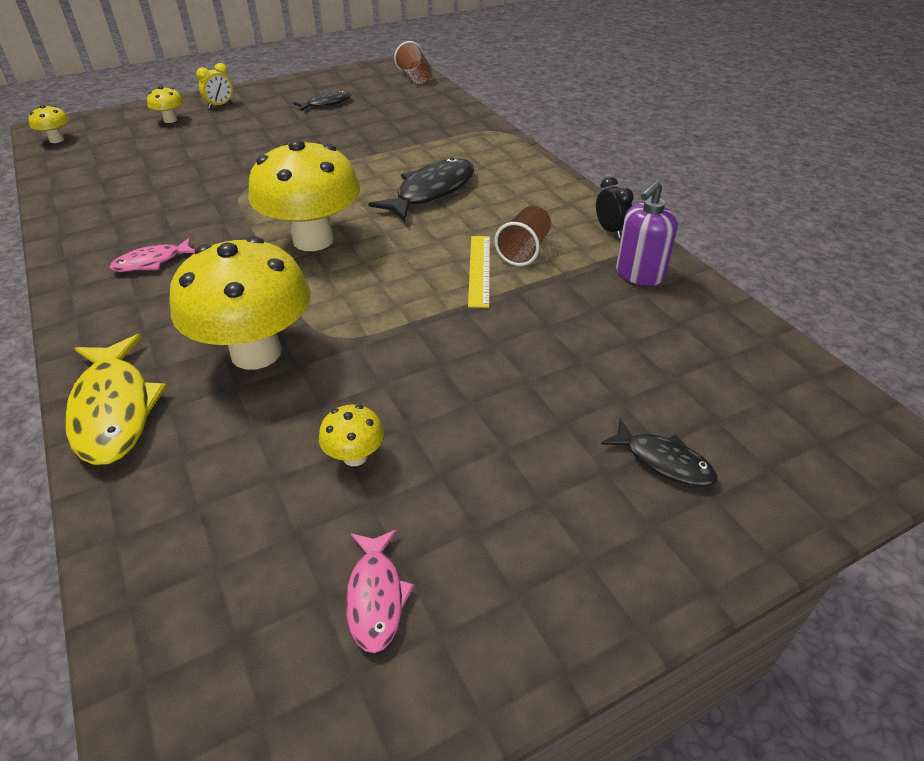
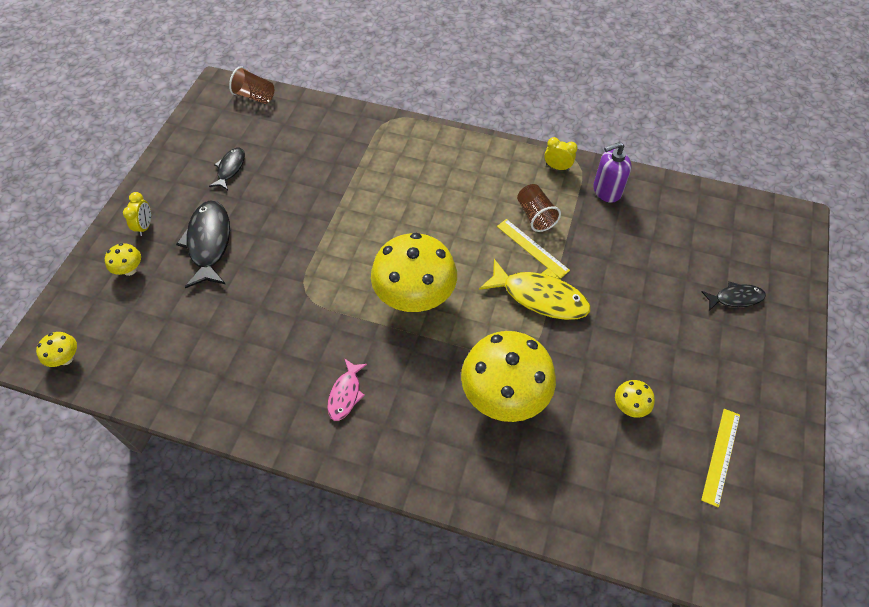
camera: 45 degrees left, 15 degrees up
yellow fish [65,334,167,465] -> yellow fish moved to [479,259,590,320]
pink fish [346,530,414,653] -> yellow ruler [701,409,740,508]
black fish [368,158,474,222] -> black fish moved to [176,201,230,288]
black clock [596,177,634,238] -> yellow clock [544,137,577,171]
purple soap dispenser [616,180,677,286] -> purple soap dispenser turned 75 degrees clockwise [593,142,631,203]

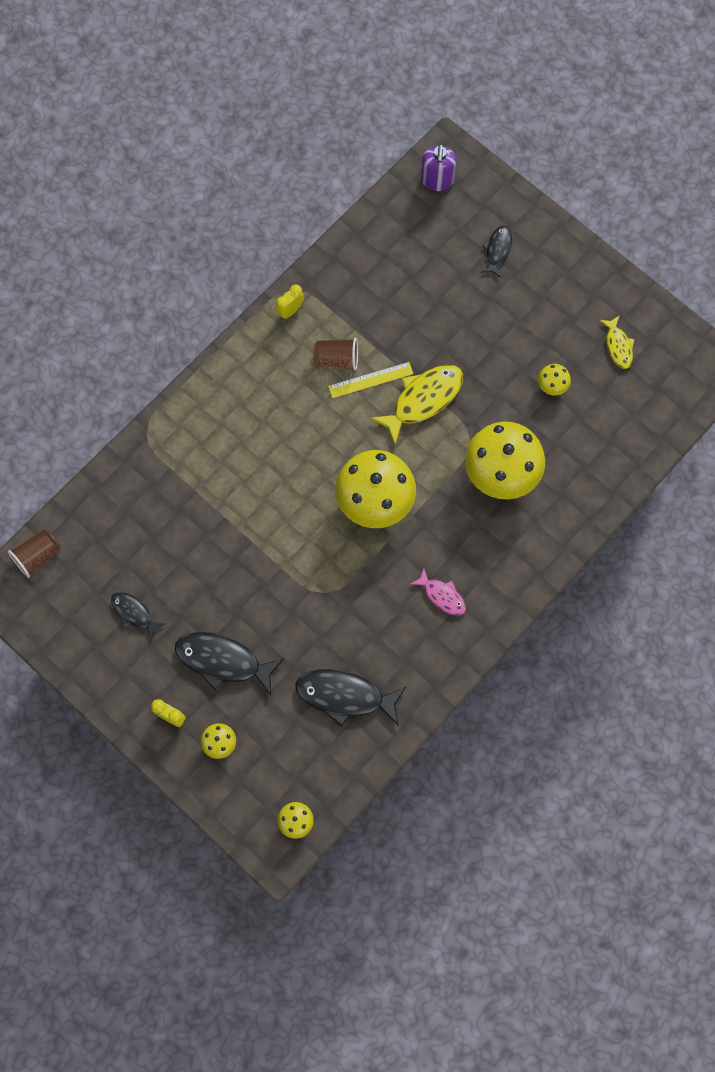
camera: 65 degrees left, 15 degrees up
purple soap dispenser [593,142,631,203] -> purple soap dispenser moved to [421,144,457,191]
yellow ruler [701,409,740,508] -> yellow fish [600,315,634,369]
none -> black fish [295,669,406,727]

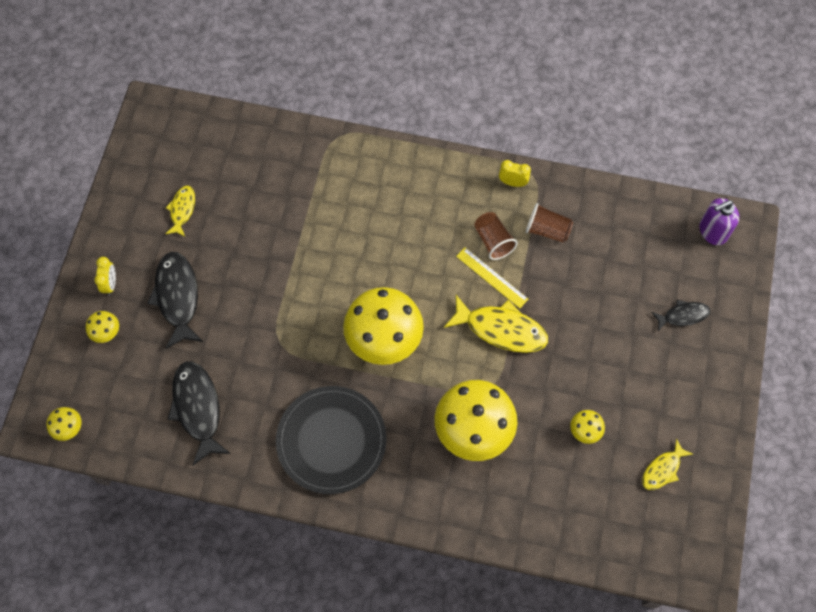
camera: 60 degrees right, 5 degrees down
brown cup [8,529,60,578] -> brown cup moved to [526,203,573,243]
black fish [111,592,166,640] -> yellow fish [165,186,195,237]
pink fish [411,568,466,615] -> black plate [276,386,386,494]

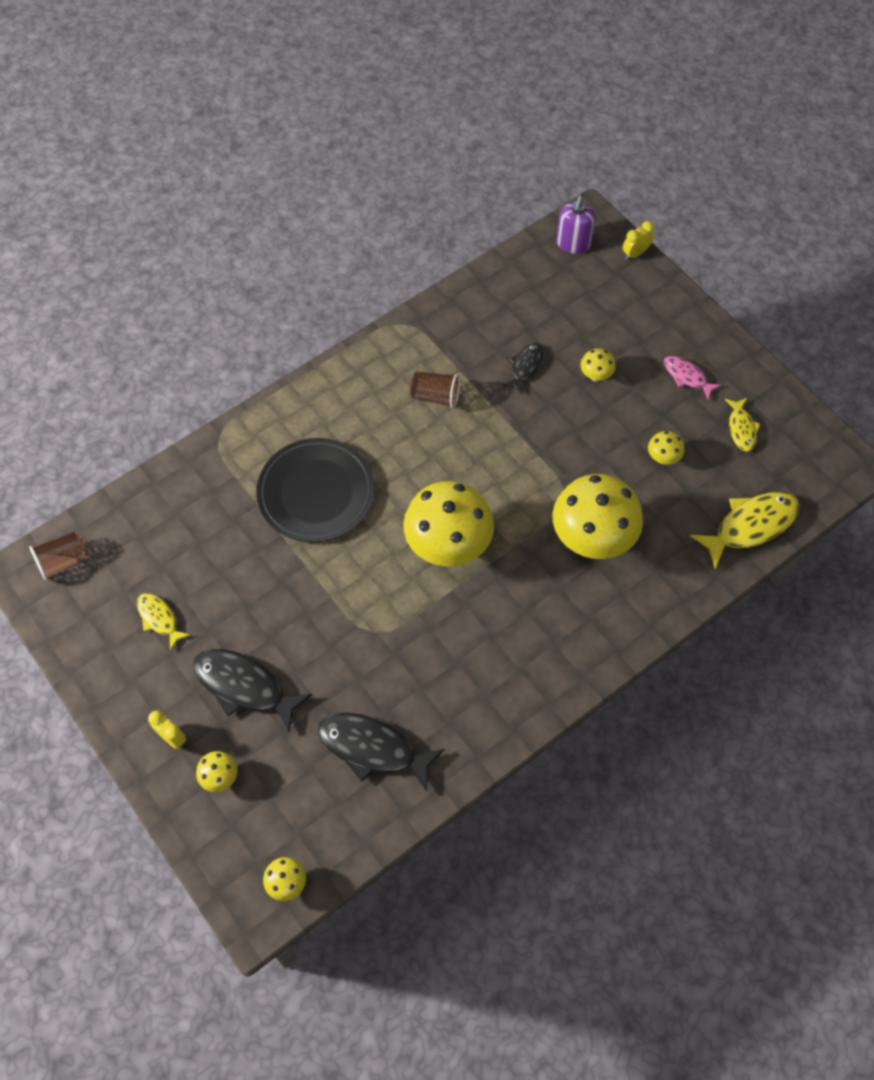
camera: 50 degrees left, 5 degrees down
black plate [276,386,386,494] -> black plate moved to [257,438,375,543]
yellow fish [444,295,548,353] -> yellow fish moved to [690,492,800,569]
yellow ruler [456,248,529,308] -> none
yellow clock [499,160,531,187] -> yellow clock moved to [623,221,654,260]
brown cup [526,203,573,243] -> brown cup moved to [29,532,89,581]
black fish [651,300,710,331] -> black fish moved to [502,343,544,394]
none -> yellow mushroom [580,348,616,381]
none -> pink fish [664,356,722,399]

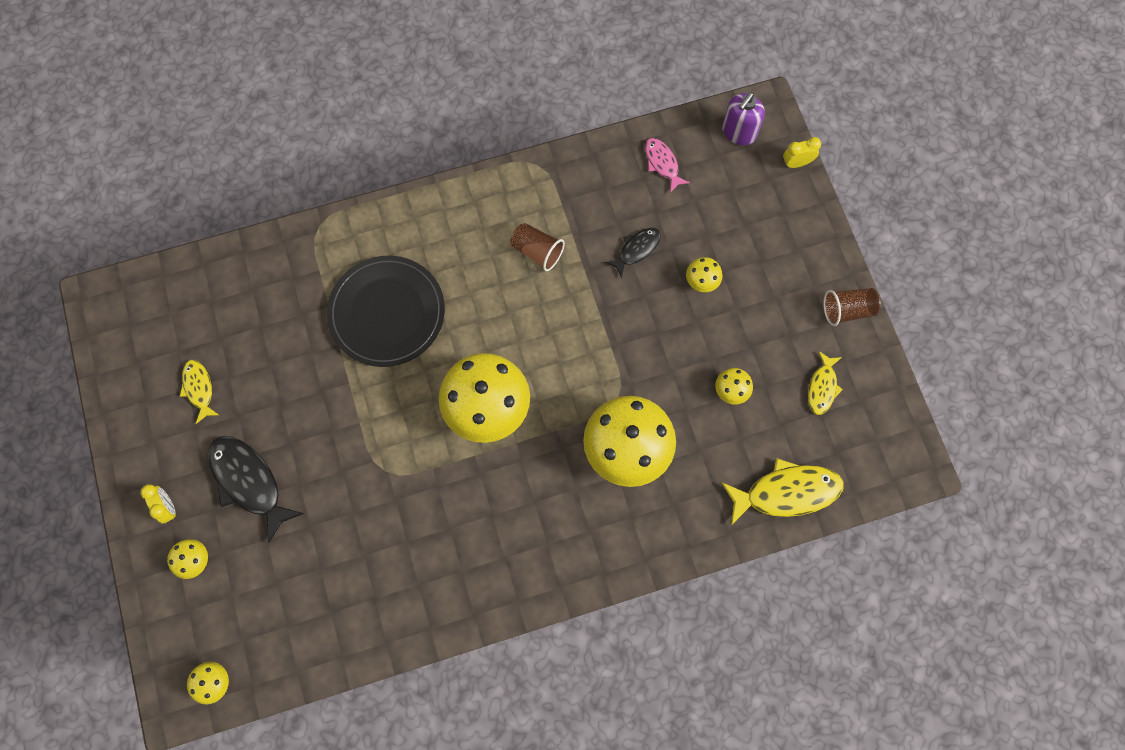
camera: 20 degrees right, 10 degrees up
brown cup [29,532,89,581] -> brown cup moved to [824,288,881,326]
black fish [318,712,445,792] -> none
pink fish [664,356,722,399] -> pink fish moved to [645,138,690,193]

